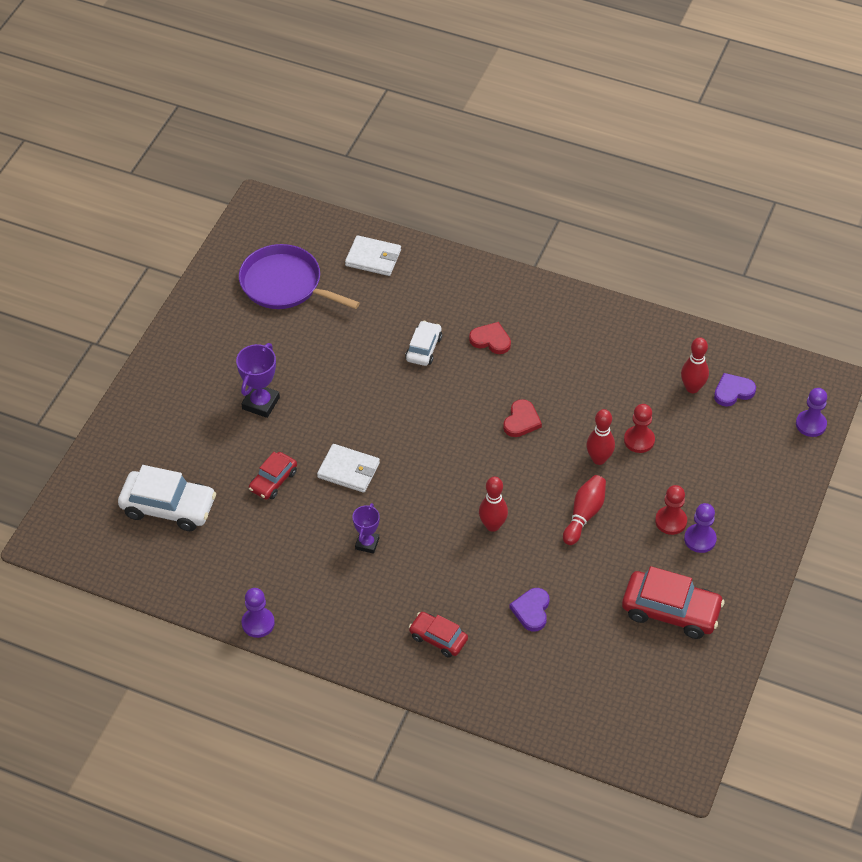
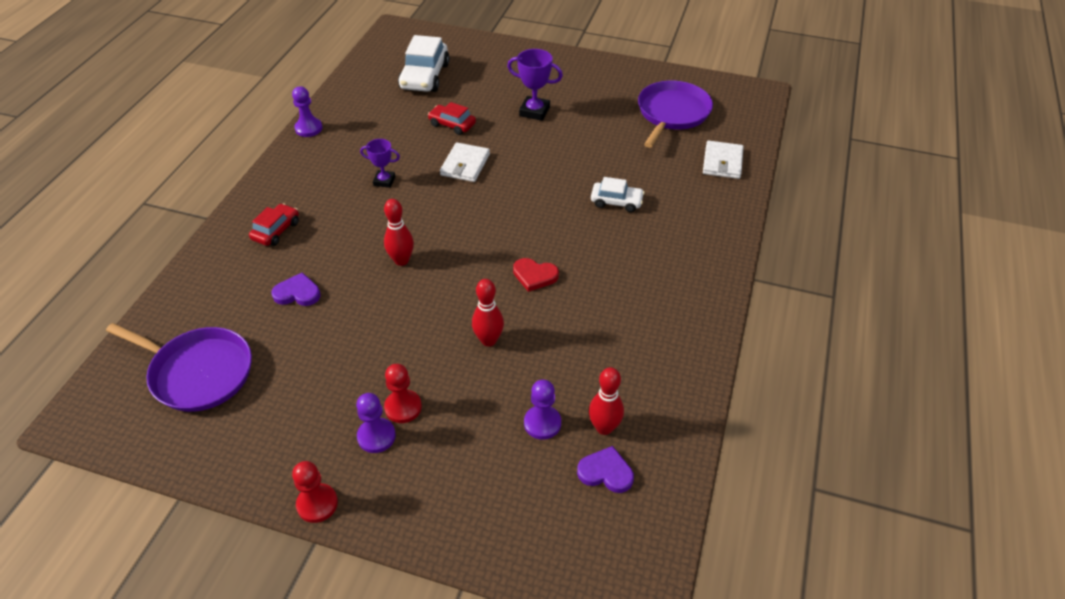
camera: 85 degrees right, 5 degrees down
red heart [469,322,511,354] -> none
red bowling pin [563,475,606,545] -> none
red car [622,566,725,639] -> none
red pawn [624,404,655,453] -> red pawn moved to [292,461,338,523]
purple heart [714,373,756,407] -> purple heart turned 45 degrees counterclockwise [577,446,634,493]
purple pawn [796,388,827,437] -> purple pawn moved to [524,380,561,440]
none -> purple pan [106,323,252,412]

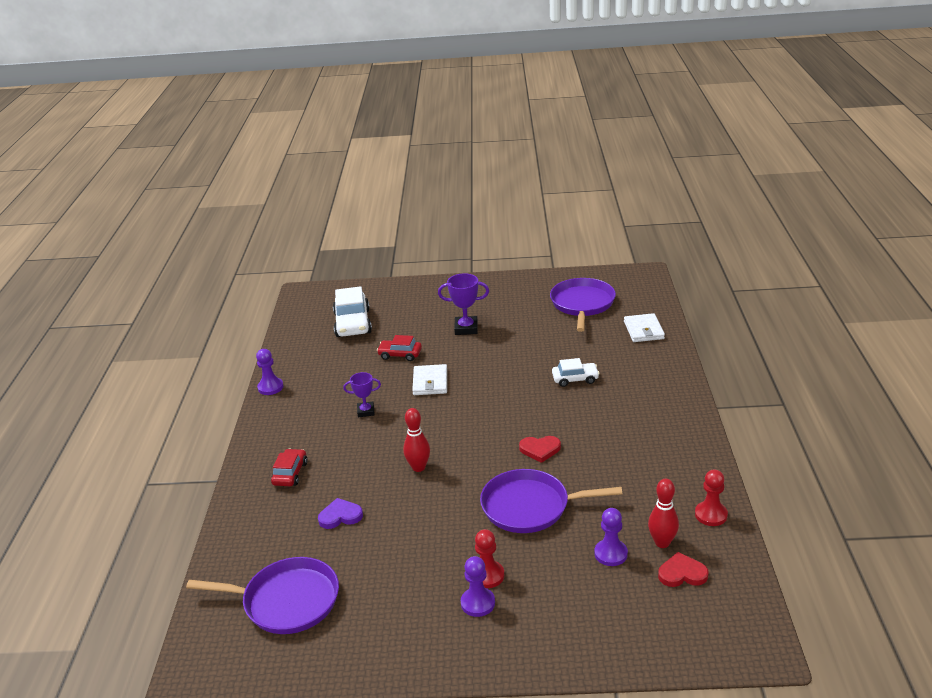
camera: 15 degrees left, 15 degrees down
red pawn [292,461,338,523] -> red pawn moved to [695,469,728,526]
red bowling pin [472,279,504,347] -> purple pan [480,469,622,533]
purple heart [577,446,634,493] -> red heart [658,552,709,587]

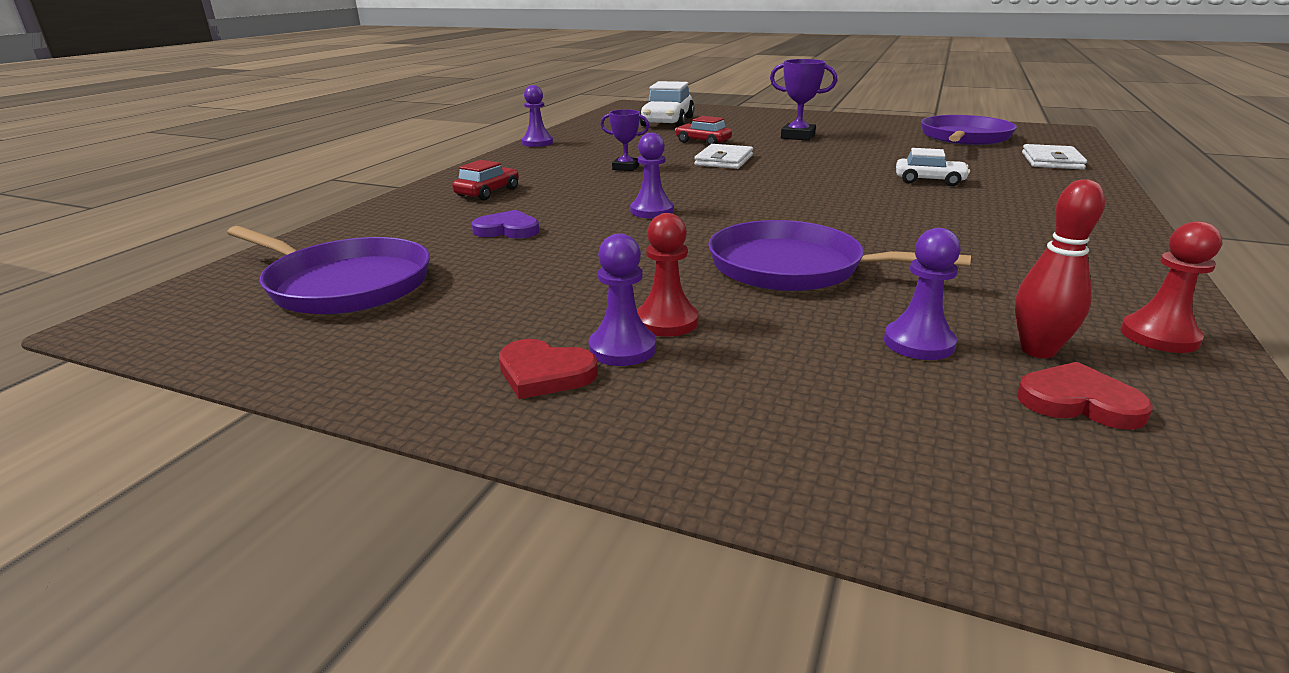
camera: 20 degrees right, 5 degrees down
red bowling pin [403,408,430,472] -> purple pawn [630,133,674,218]
red heart [519,436,561,463] -> red heart moved to [499,339,598,399]

